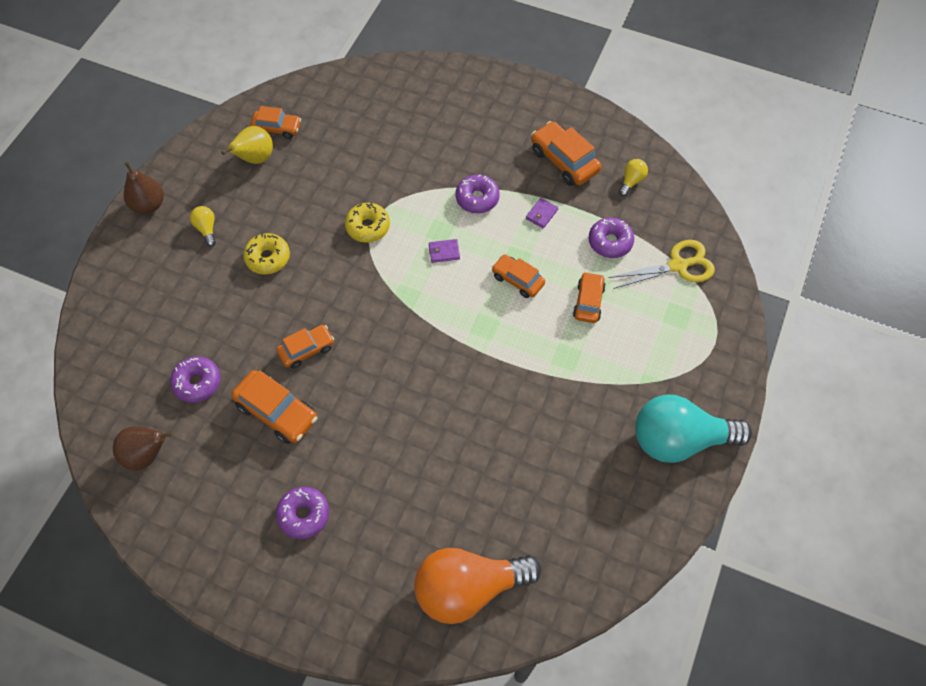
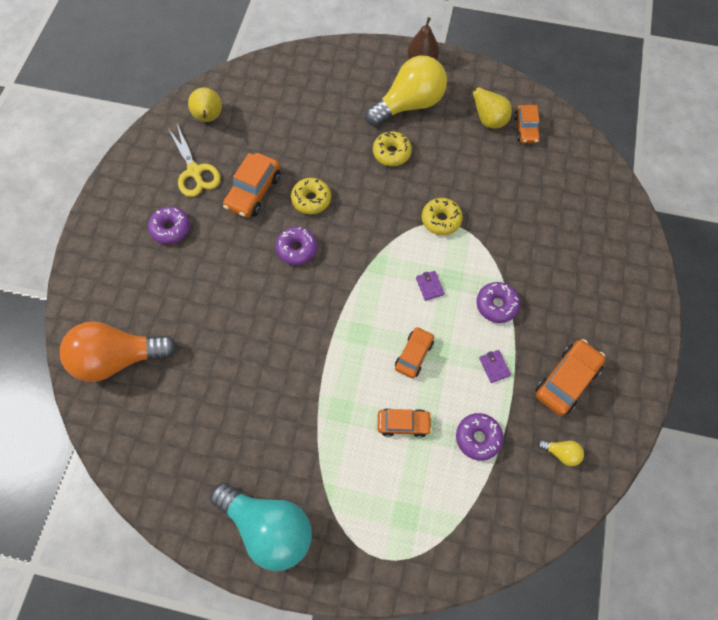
camera: 80 degrees right, 5 degrees up
brown pear [113,426,174,470] -> yellow pear [188,87,222,122]
purple donut [170,356,221,403] -> purple donut moved to [275,226,317,265]
yellow light bulb [190,206,216,247] -> yellow light bulb [365,56,447,126], size x2.48
orange car [276,325,334,369] -> yellow donut [291,178,331,214]
orange light bulb [414,548,541,624] -> orange light bulb turned 75 degrees counterclockwise [60,321,177,382]
purple wallet [526,198,558,228] -> purple wallet turned 45 degrees clockwise [479,350,511,383]
yellow scissors [609,240,715,289] -> yellow scissors moved to [169,124,221,197]
turquoise light bulb [635,395,752,463] -> turquoise light bulb turned 135 degrees clockwise [210,482,312,571]

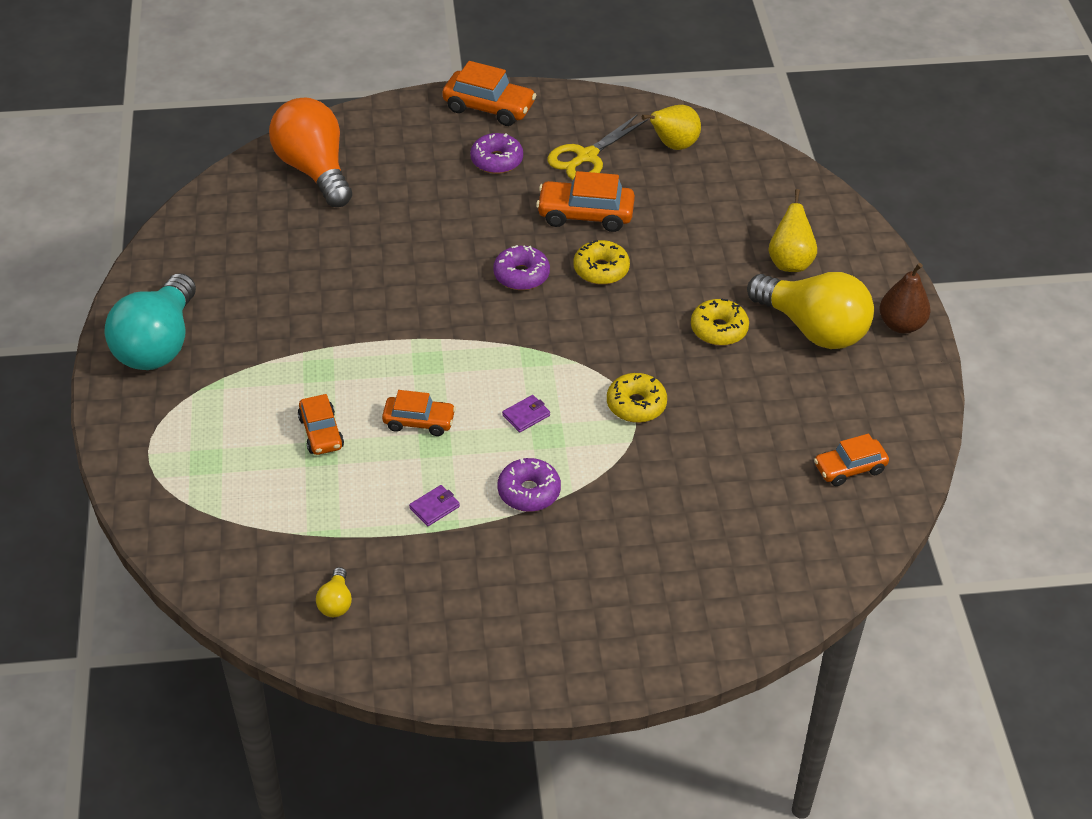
camera: 70 degrees right, 20 degrees down
purple donut [456,413,504,461] -> none
yellow pear [466,83,512,128] -> yellow pear moved to [769,189,817,272]
orange car [535,339,605,416] -> orange car moved to [442,61,536,126]

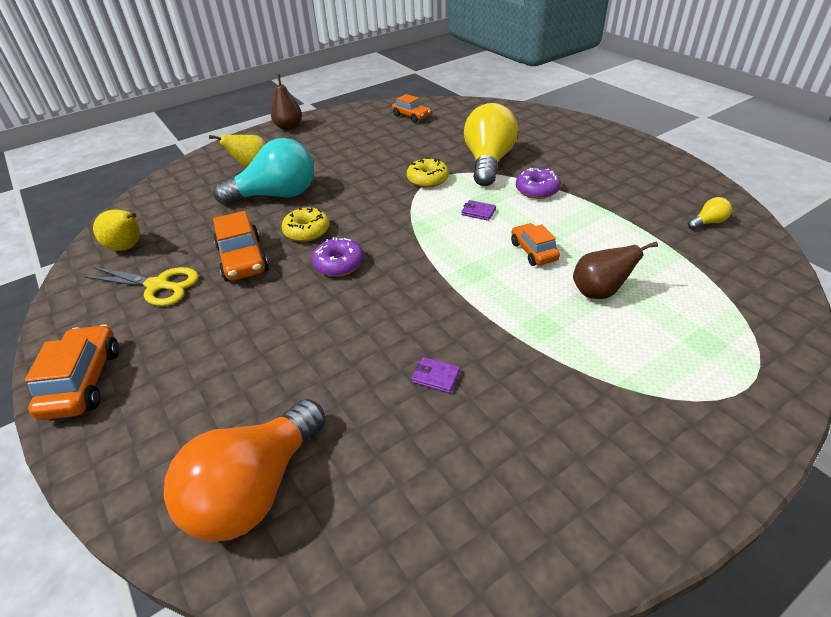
camera: 115 degrees left, 5 degrees down
turquoise light bulb [104,273,196,370] -> turquoise light bulb moved to [213,138,314,205]
orange car [298,394,344,455] -> brown pear [573,241,658,299]
purple wallet [409,485,460,526] -> purple wallet moved to [412,357,460,393]
purple donut [470,133,523,174] -> none
yellow donut [691,298,749,346] -> none
yellow light bulb [747,272,874,349] -> yellow light bulb moved to [464,103,518,186]

